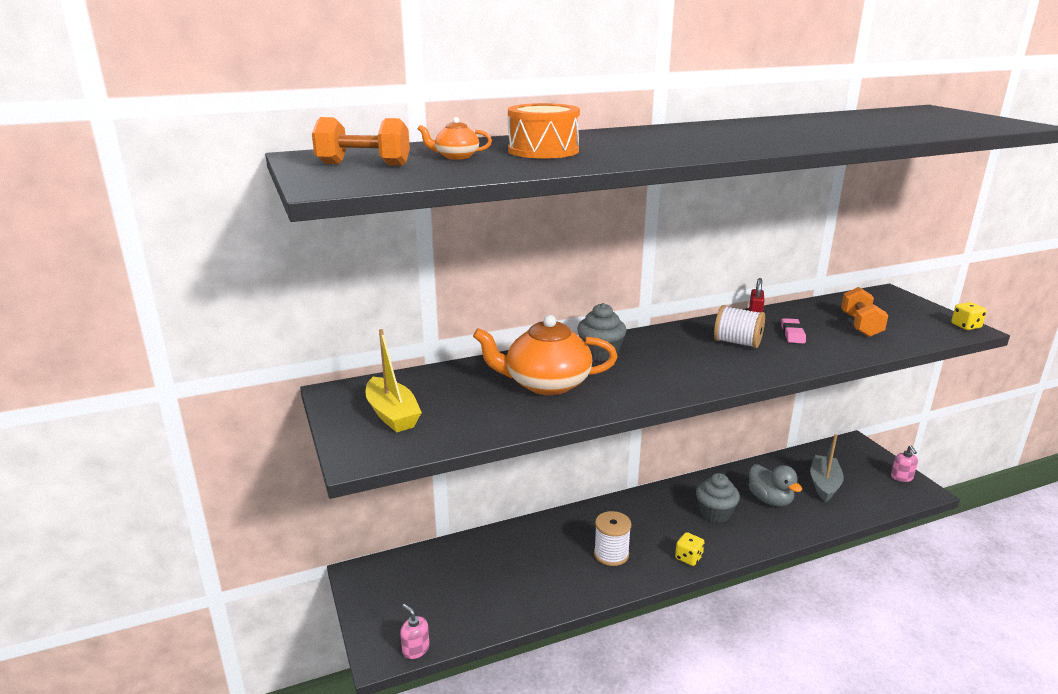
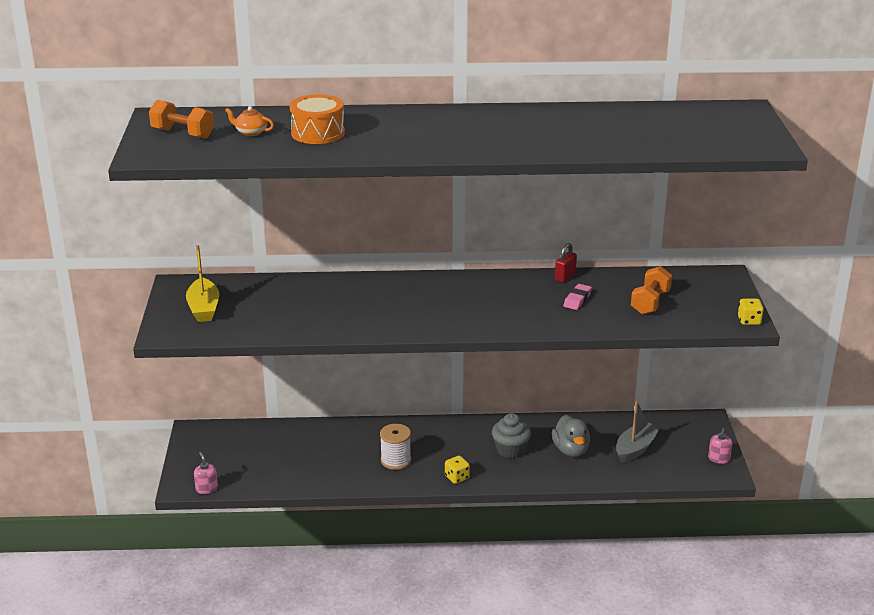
camera: 20 degrees right, 5 degrees up
orange teapot [473,315,618,395] -> none
grey cupcake [577,303,627,361] -> none
white spool [714,305,765,349] -> none

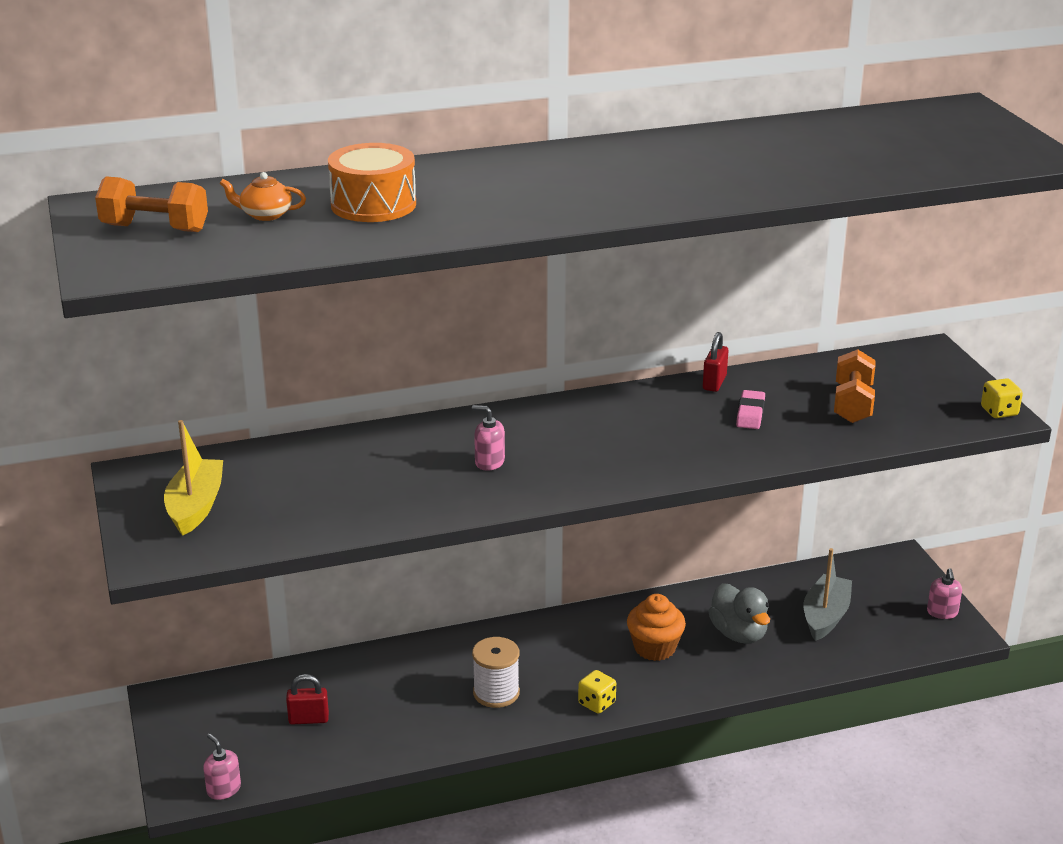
camera: 15 degrees left, 0 degrees up
yellow boat [186,245,219,322] -> yellow boat turned 150 degrees counterclockwise [164,420,223,536]
grey cupcake [492,413,531,458] -> orange cupcake [627,594,686,661]
none -> red padlock [286,674,329,725]
none -> pink soap dispenser [472,405,505,471]

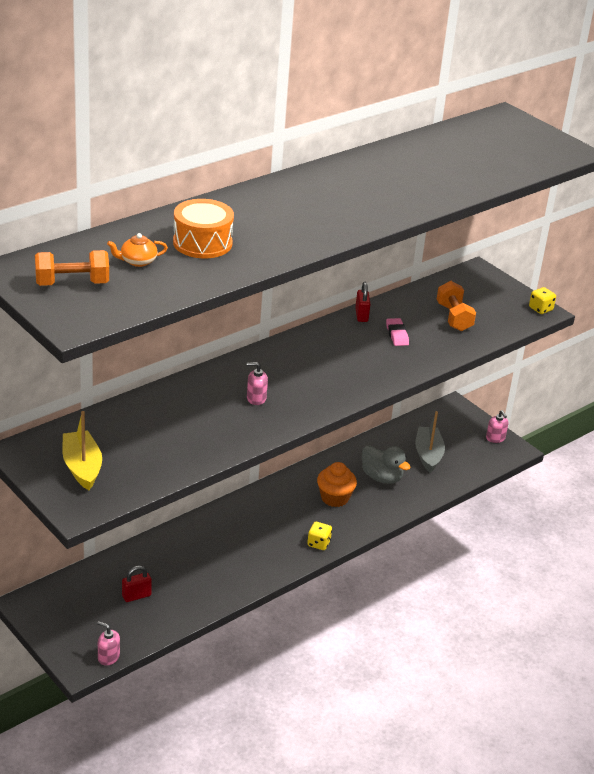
camera: 25 degrees left, 5 degrees up
white spool [472,637,520,708] -> none

